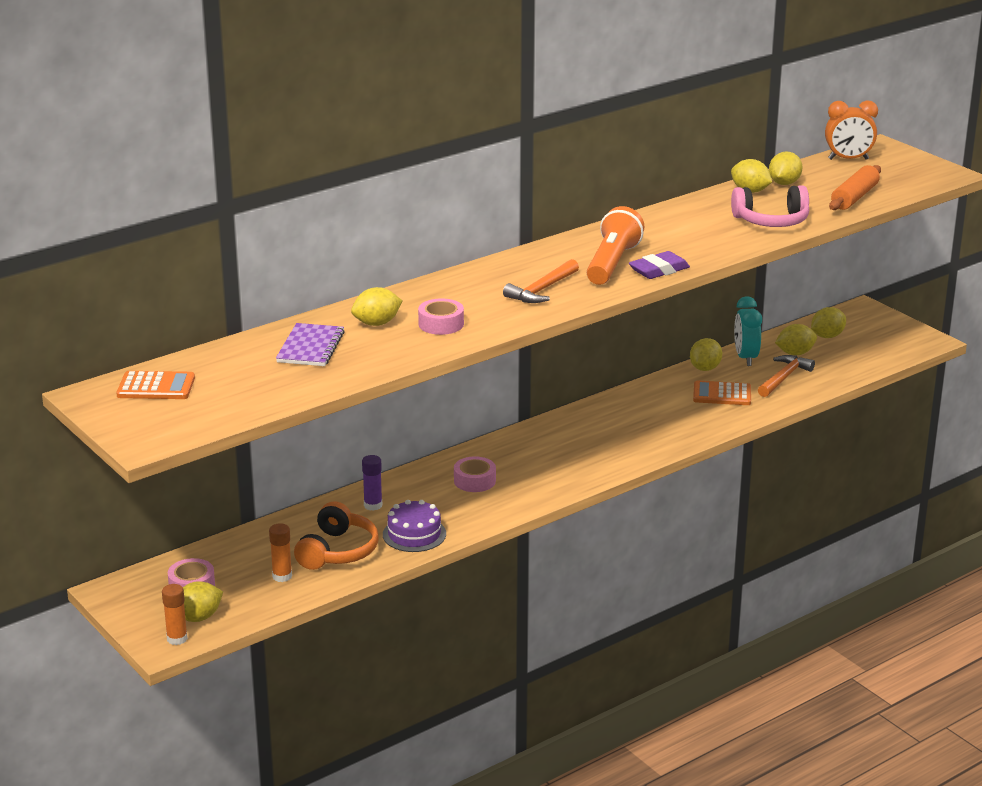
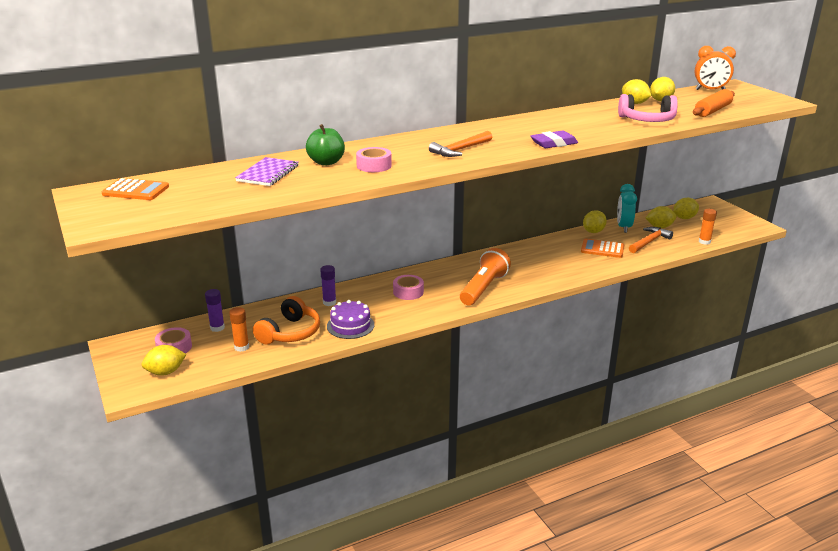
camera: 10 degrees right, 0 degrees up
orange glue stick [162,584,188,645] -> orange glue stick moved to [699,209,717,245]
yellow lemon [351,287,402,326] -> green apple [306,124,345,166]
orange flashlight [587,206,645,285] -> orange flashlight moved to [460,248,511,306]
none -> purple glue stick [205,289,225,332]

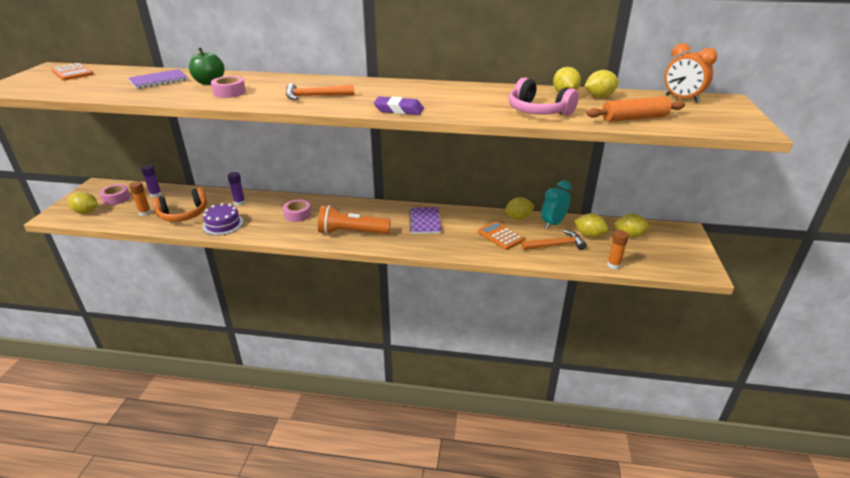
camera: 35 degrees right, 5 degrees up
orange flashlight [460,248,511,306] -> orange flashlight turned 150 degrees counterclockwise [318,205,391,235]
none -> purple notebook [409,207,441,234]

